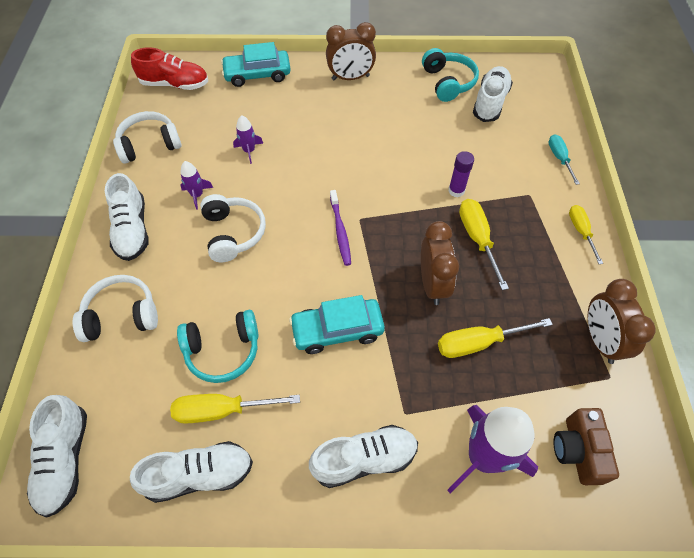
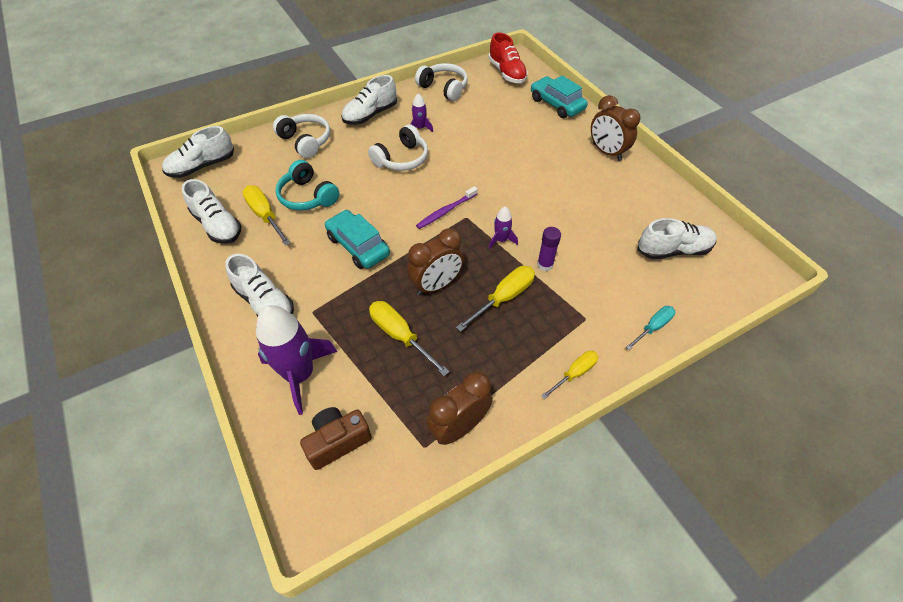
camera: 60 degrees right, 5 degrees down
purple rocket [233,115,263,164] -> purple rocket moved to [489,206,518,249]
turquoise headphones [422,48,479,102] -> none

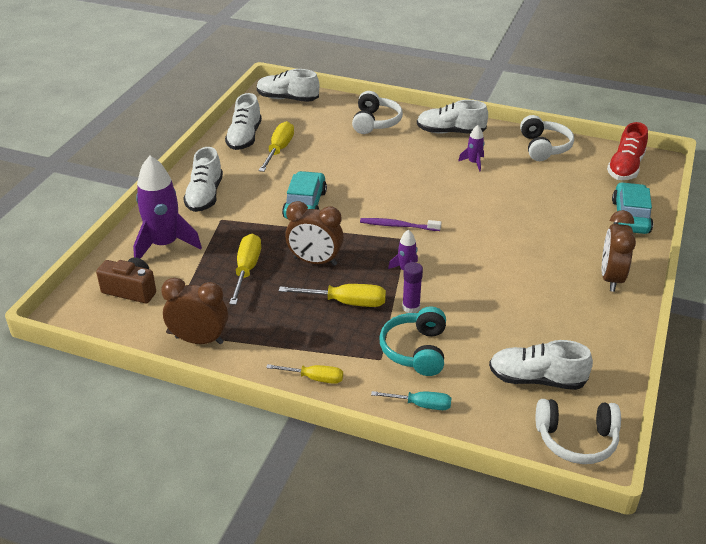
camera: 50 degrees right, 15 degrees down
turquoise headphones [275,160,339,211] -> turquoise headphones moved to [379,306,446,376]
white headphones [368,124,428,171] -> white headphones moved to [536,399,621,464]
white shoe [638,218,717,259] -> white shoe turned 150 degrees clockwise [489,340,593,390]

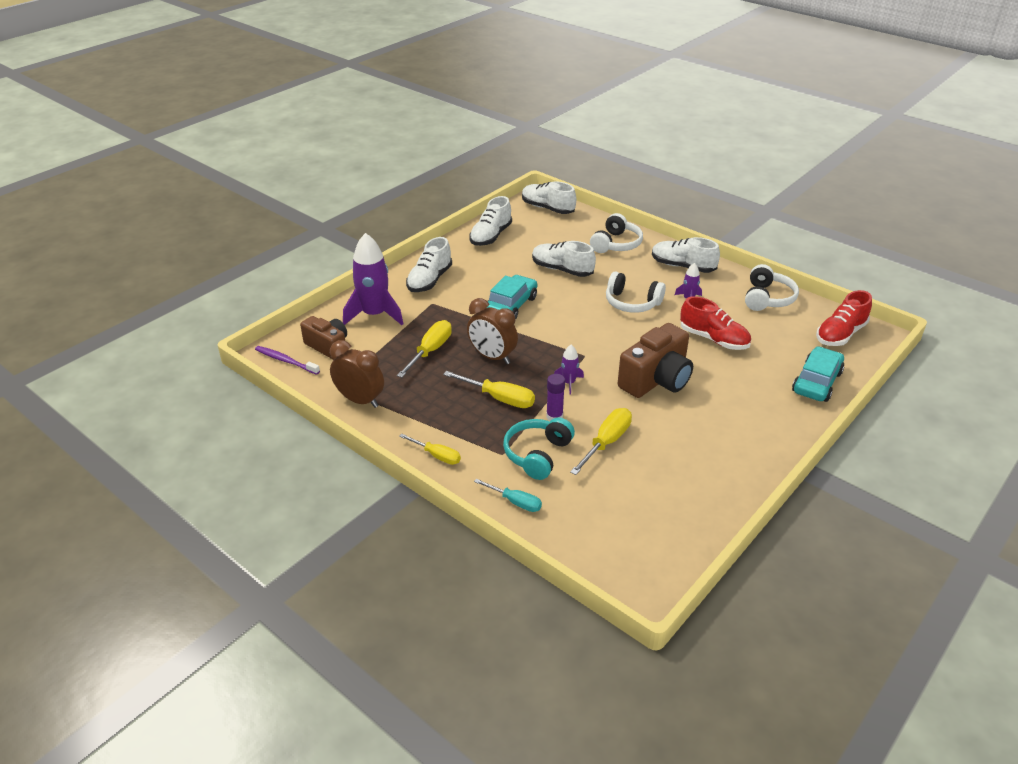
camera: 20 degrees right, 0 degrees up
yellow screwdriver [259,121,294,172] -> yellow screwdriver moved to [570,408,632,475]
purple toothbrush [360,218,441,231] -> purple toothbrush moved to [255,346,320,375]
white shoe [489,340,593,390] -> white shoe moved to [532,241,596,277]
white headphones [536,399,621,464] -> white headphones moved to [606,271,666,313]
brown clock [602,210,636,292] -> none
none -> brown camera [618,323,693,398]
none -> red shoe [680,296,751,350]

